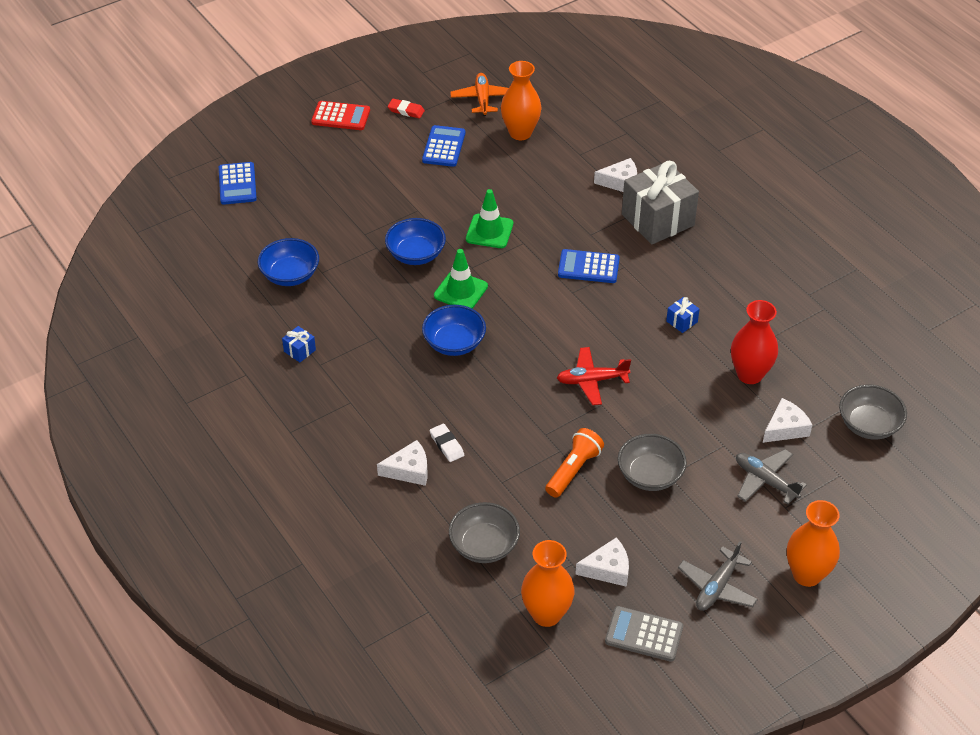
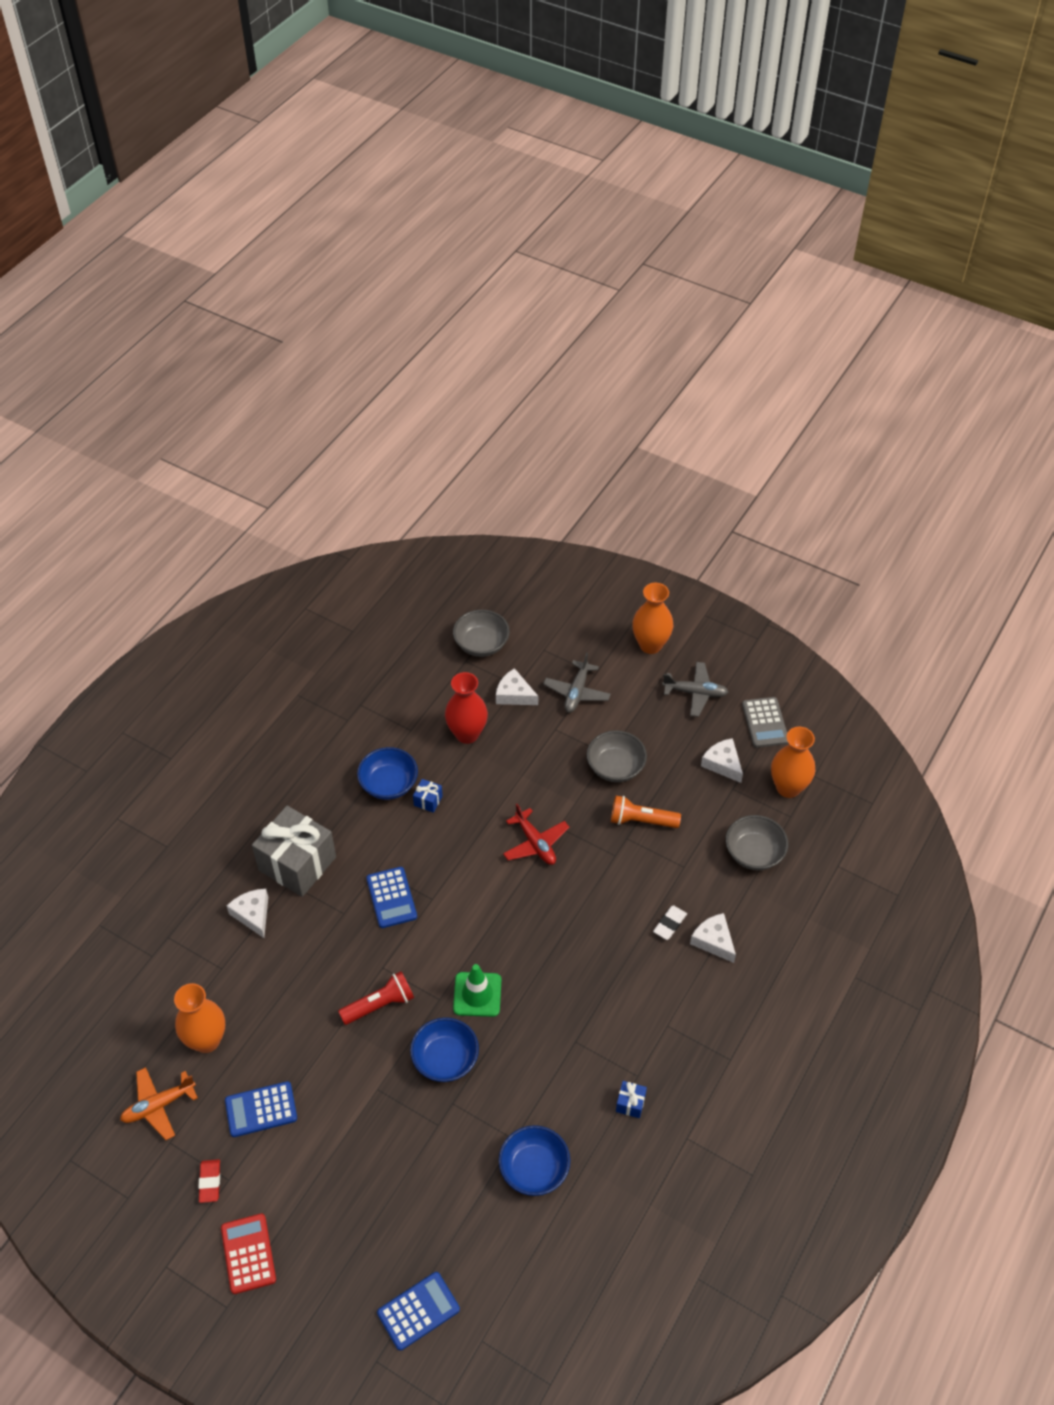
camera: 115 degrees left, 5 degrees up
blue bowl [422,305,486,356] -> blue bowl moved to [357,747,418,800]
green traffic cone [466,189,513,248] -> red flashlight [338,971,414,1025]

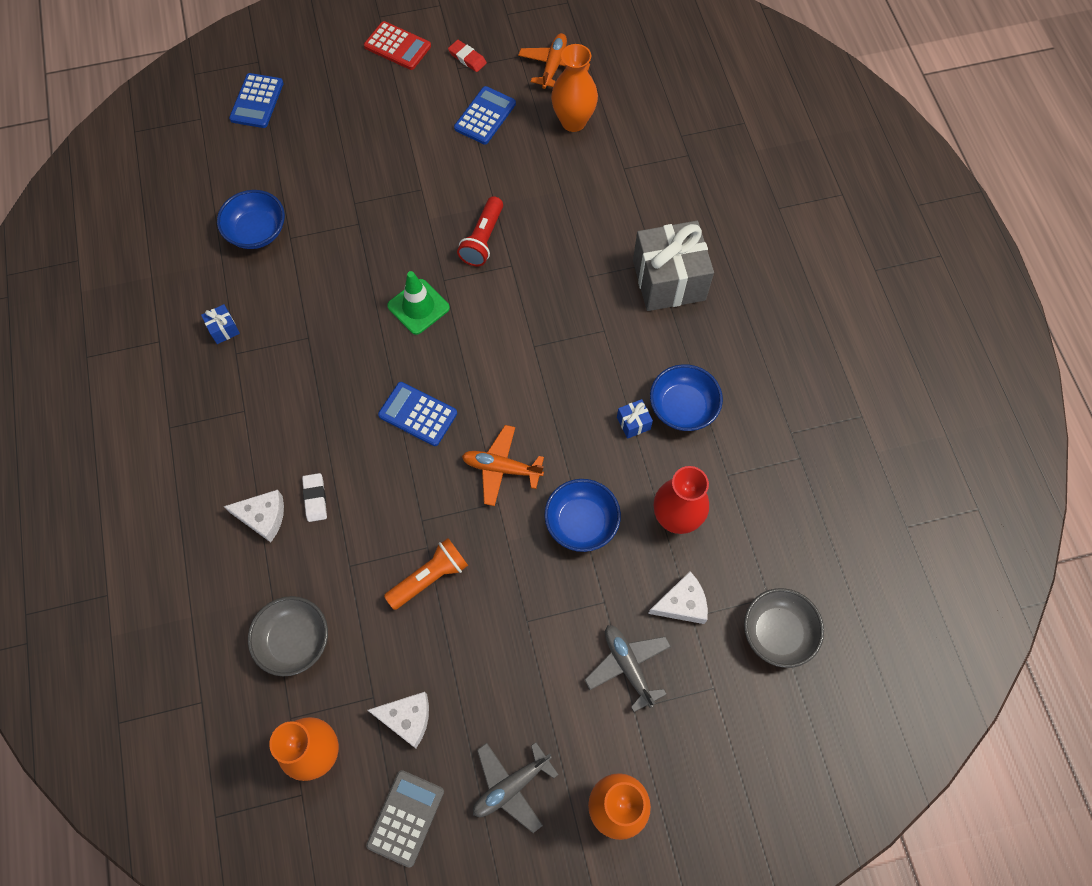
camera: 135 degrees right, 15 degrees up
white cheese [227,889,268,938] -> none
blue calculator [366,867,417,928] -> blue calculator moved to [378,382,457,446]
blue bowl [410,1017,479,1082] -> blue bowl moved to [544,479,621,552]
red plane [503,804,569,865] -> orange plane [462,425,544,506]
grey bowl [587,730,647,782] -> none
grey calculator [742,697,788,748] -> grey calculator turned 75 degrees clockwise [366,770,444,867]

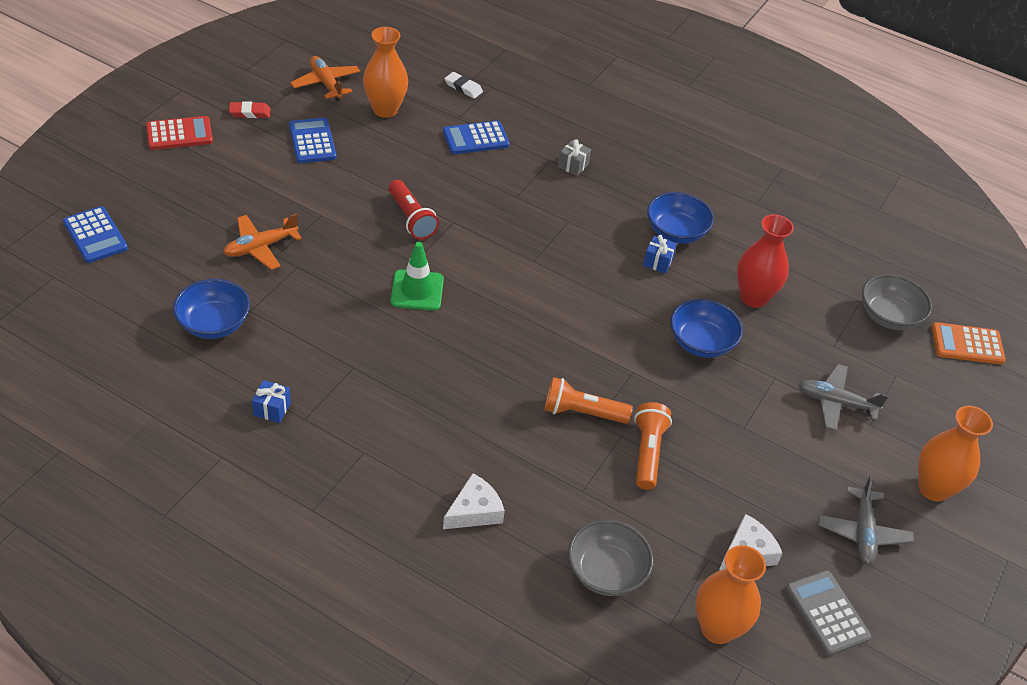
camera: 50 degrees left, 20 degrees down
white eraser [302,473,327,522] -> white eraser moved to [445,72,483,99]
blue calculator [378,382,457,446] -> blue calculator moved to [443,121,510,154]
orange plane [462,425,544,506] -> orange plane moved to [223,214,302,270]
grey gift [633,221,714,311] -> grey gift [558,139,591,176], size x0.40
white cheese [648,571,708,624] -> none
none -> orange flashlight [544,377,633,424]
none -> orange calculator [931,322,1006,364]

